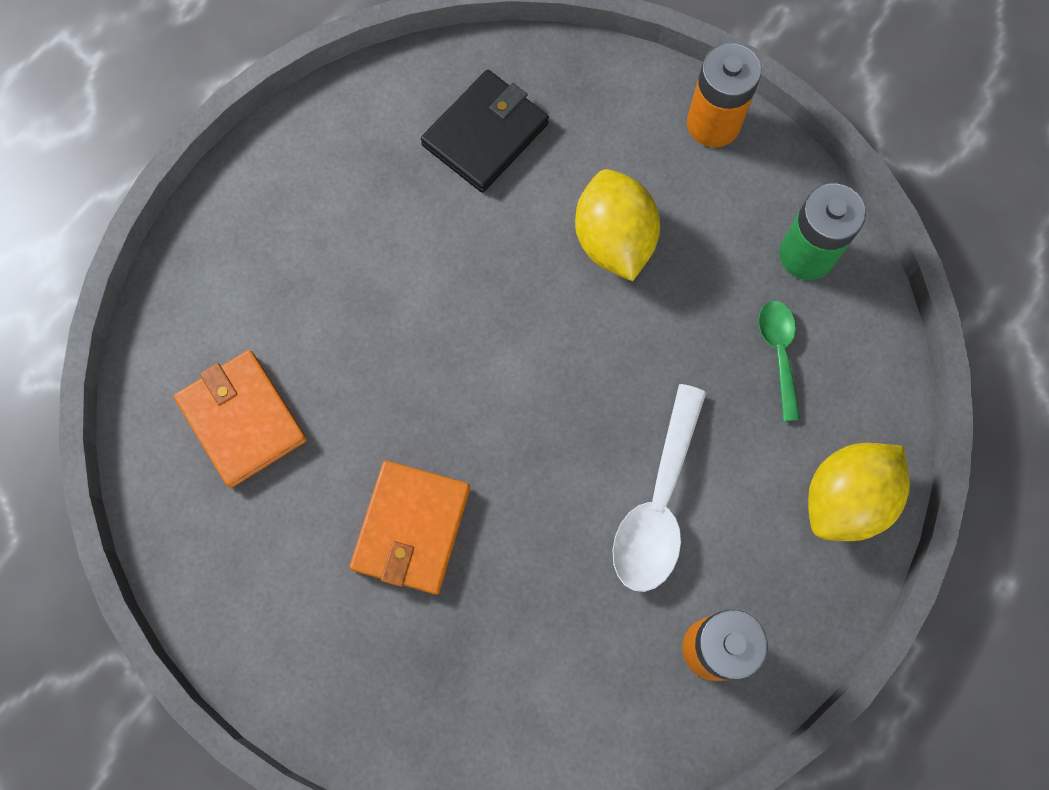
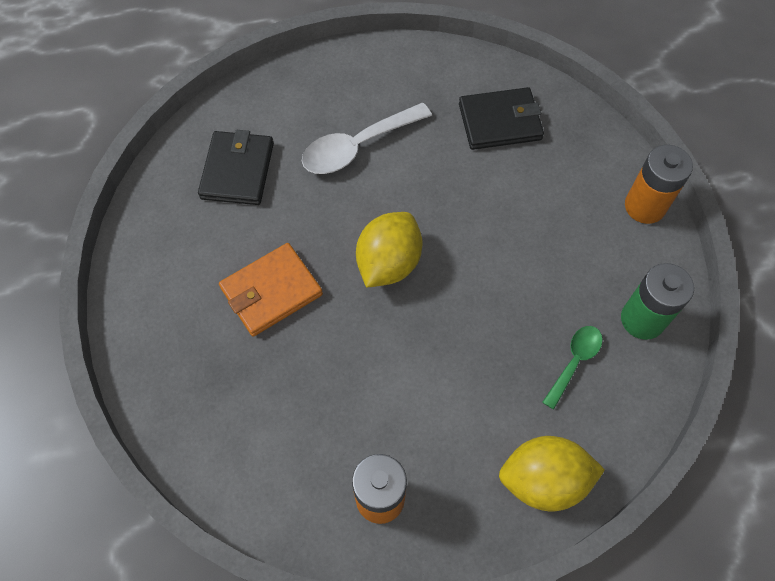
camera: 40 degrees right, 10 degrees down
orange wallet [174,350,307,488] -> black wallet [198,130,274,205]
yellow lemon [575,169,660,281] -> yellow lemon moved to [356,212,422,288]
white spoon [612,384,706,592] -> white spoon moved to [302,103,432,174]

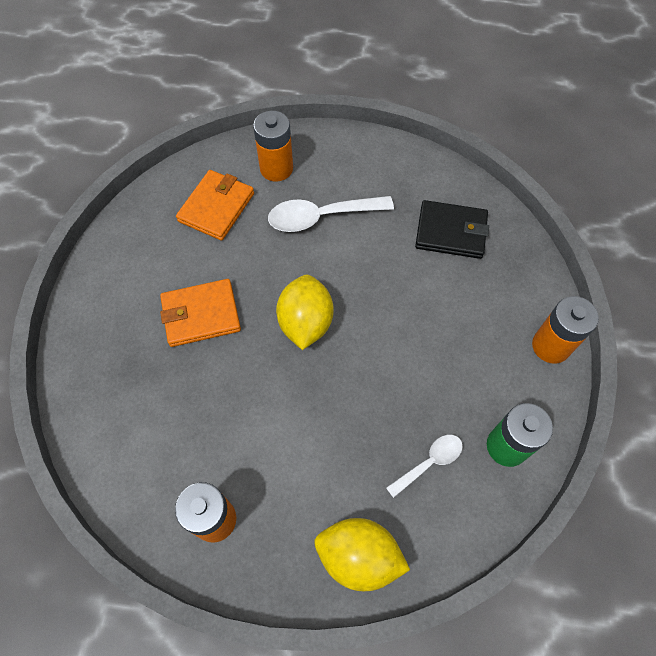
camera: 20 degrees right, 0 degrees up
black wallet [198,130,274,205] -> orange wallet [176,170,254,241]
yellow lemon [356,212,422,288] -> yellow lemon turned 45 degrees counterclockwise [276,275,334,350]
green spoon [542,326,602,409] -> white spoon [386,435,463,498]
none -> orange battery [253,111,293,182]

